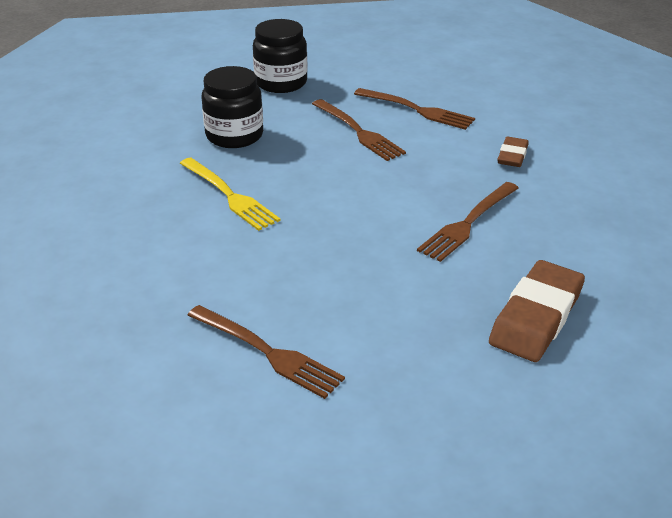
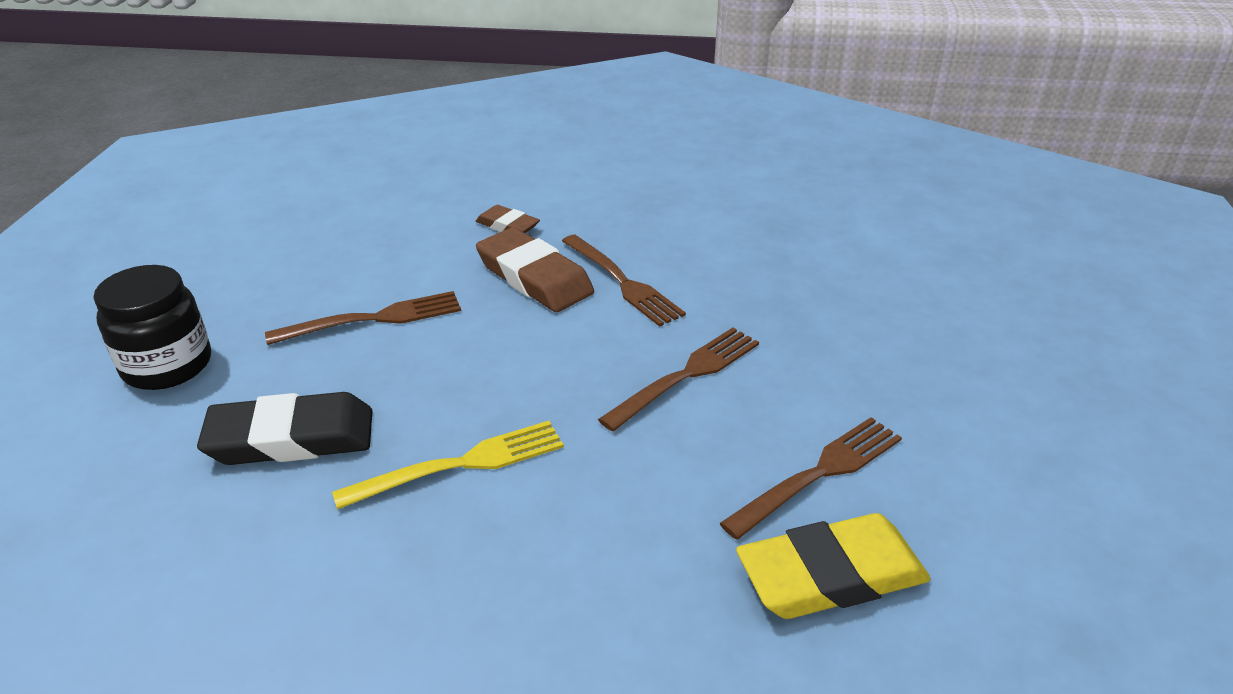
camera: 75 degrees left, 0 degrees up
black jar [202,66,263,148] -> black eraser [197,392,373,465]
brown fork [354,88,475,130] -> brown fork moved to [598,328,759,431]
brown eraser [489,260,585,362] -> brown eraser moved to [476,227,594,312]
none -> yellow eraser [736,513,931,619]

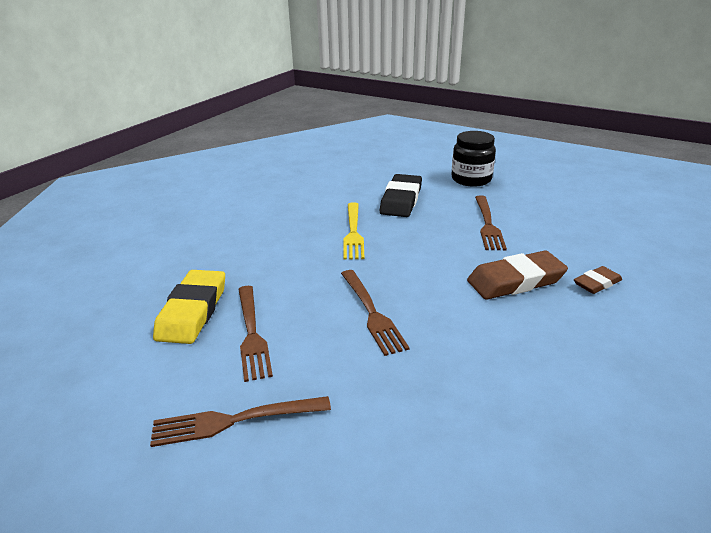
camera: 115 degrees right, 5 degrees down
brown fork [562,235,686,327] -> brown fork moved to [150,396,331,447]

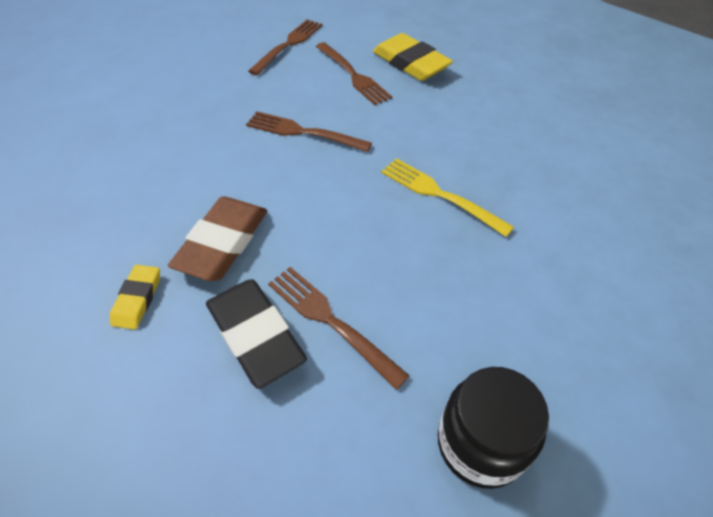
camera: 130 degrees right, 20 degrees up
brown fork [238,286,273,382] -> brown fork turned 150 degrees counterclockwise [316,42,392,105]
black eraser [380,174,422,217] -> black eraser moved to [206,279,307,389]
brown eraser [574,266,622,294] -> yellow eraser [110,265,160,330]

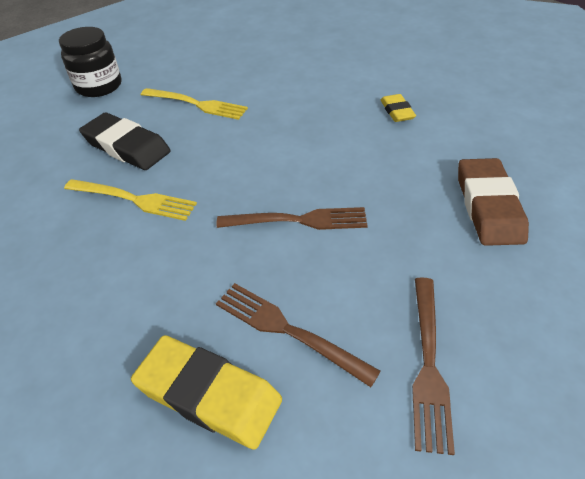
camera: 160 degrees right, 5 degrees down
yellow eraser [110,265,160,330] -> yellow eraser moved to [380,94,416,122]
brown eraser [168,196,267,281] -> brown eraser moved to [458,158,529,246]
black eraser [206,279,307,389] -> black eraser moved to [79,112,171,170]
brown fork [268,267,410,390] -> yellow fork [141,88,248,120]

